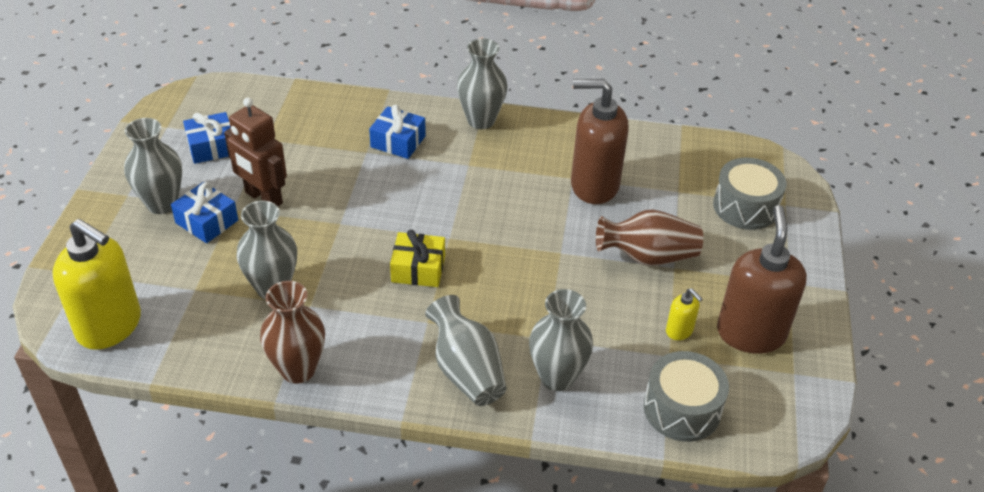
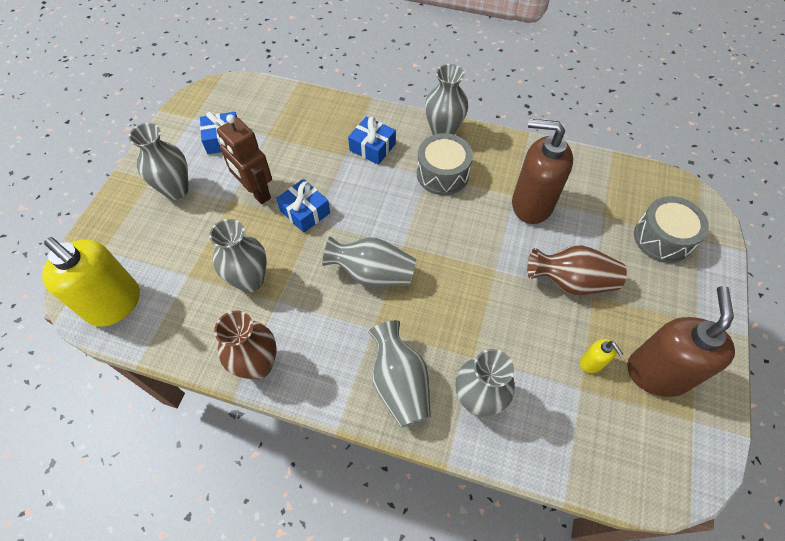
camera: 10 degrees right, 15 degrees up
blue gift [171,182,238,243] -> blue gift moved to [276,179,330,233]
yellow gift [390,229,445,287] -> grey vase [322,236,416,287]
grey drum [644,351,729,442] -> grey drum moved to [417,133,473,195]

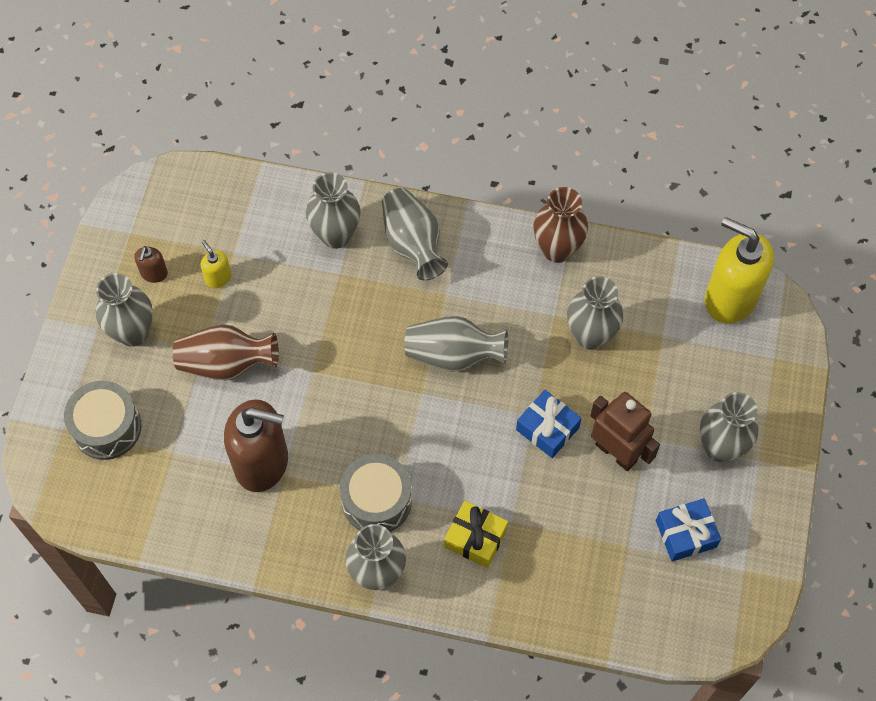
camera: 175 degrees right, 5 degrees up
blue gift [348,117,396,165] -> yellow gift [444,501,508,568]
brown soap dispenser [627,286,735,397] -> brown soap dispenser [134,246,168,283], size x0.44
none -> grey vase [96,273,153,347]

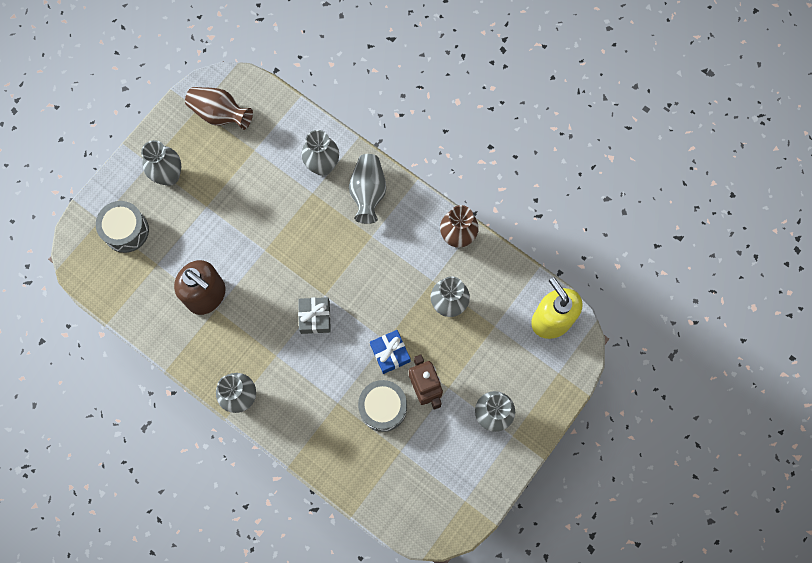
camera: 25 degrees right, 10 degrees up
brown soap dispenser [134,246,168,283] -> none
brown vase [173,325,279,380] -> brown vase moved to [185,87,253,130]
yellow soap dispenser [200,240,231,288] -> none
grey drum [340,454,412,532] -> grey drum moved to [358,380,407,432]
grey vase [404,316,508,372] -> none
yellow gift [444,501,508,568] -> none
blue gift [656,498,721,562] -> none
none -> grey gift [298,297,331,334]

